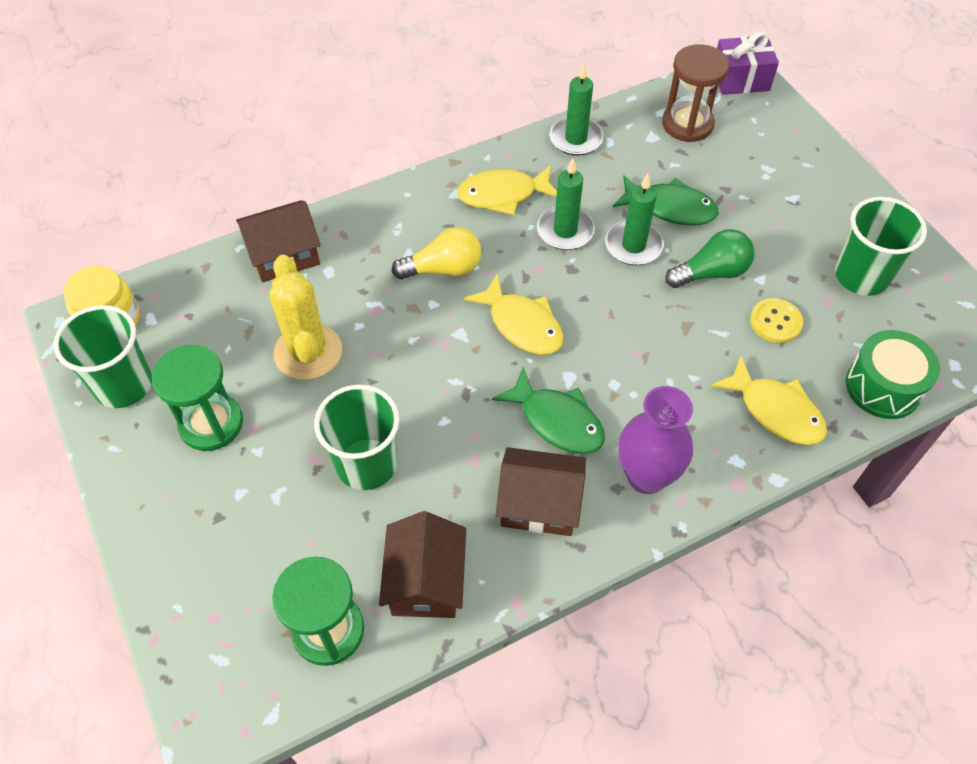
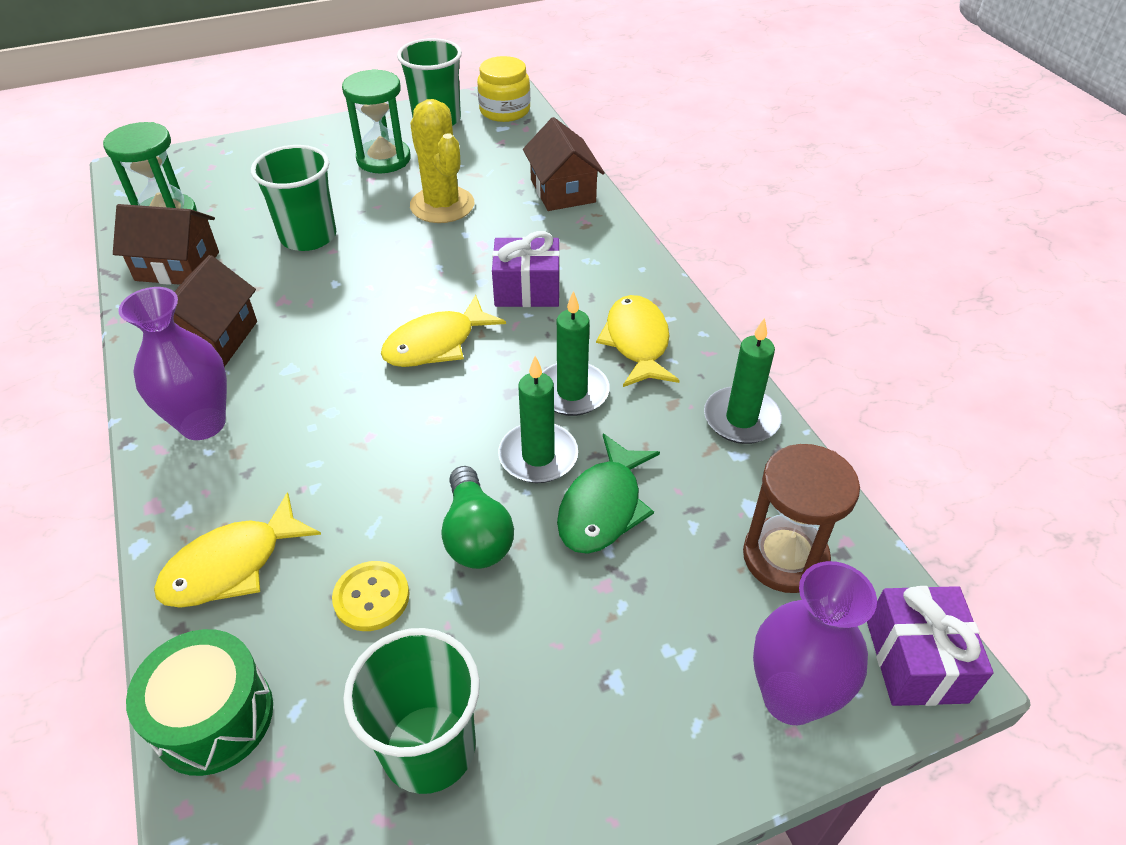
camera: 95 degrees right, 10 degrees down
yellow cactus [270,255,342,380] -> yellow cactus turned 75 degrees clockwise [410,99,474,223]
yellow light bulb [391,227,481,279] -> purple gift [492,231,560,307]
green fish [492,367,605,454] -> none
none -> purple vase [753,561,877,725]

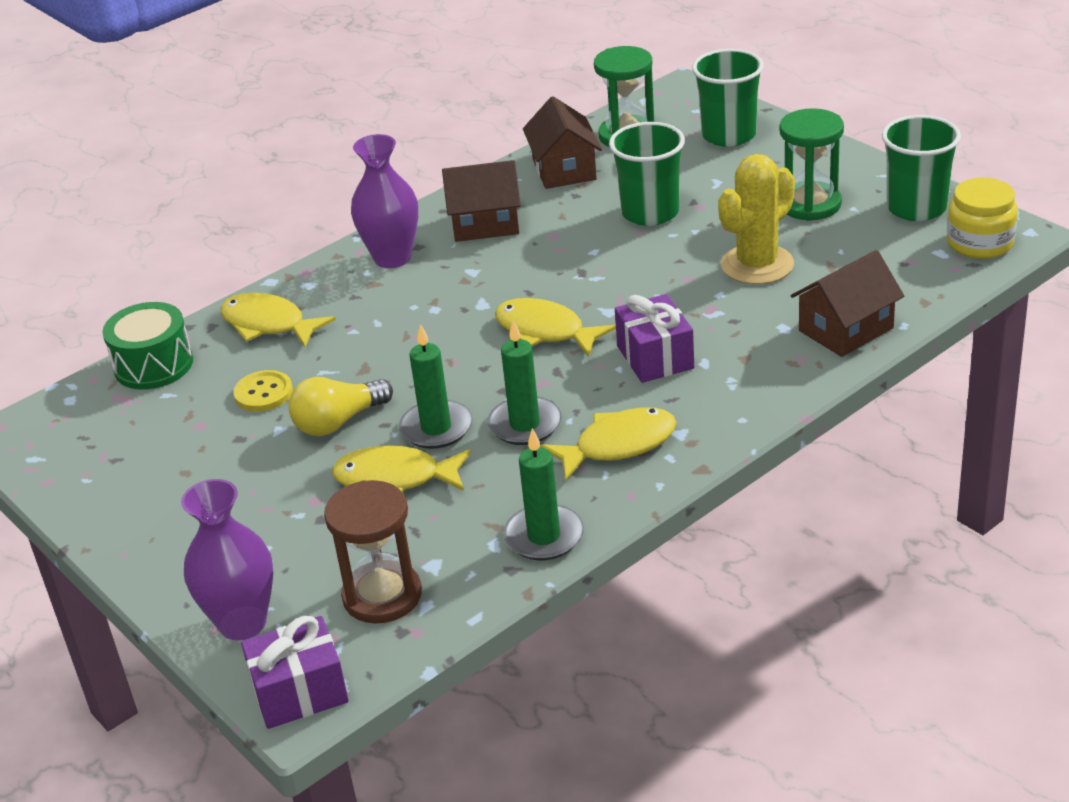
camera: 75 degrees right, 10 degrees down
green cup [343,628,480,794] -> green cup moved to [692,49,764,147]
green light bulb [441,466,514,569] -> yellow light bulb [288,377,393,436]
green fish [557,434,660,554] -> yellow fish [332,445,471,492]

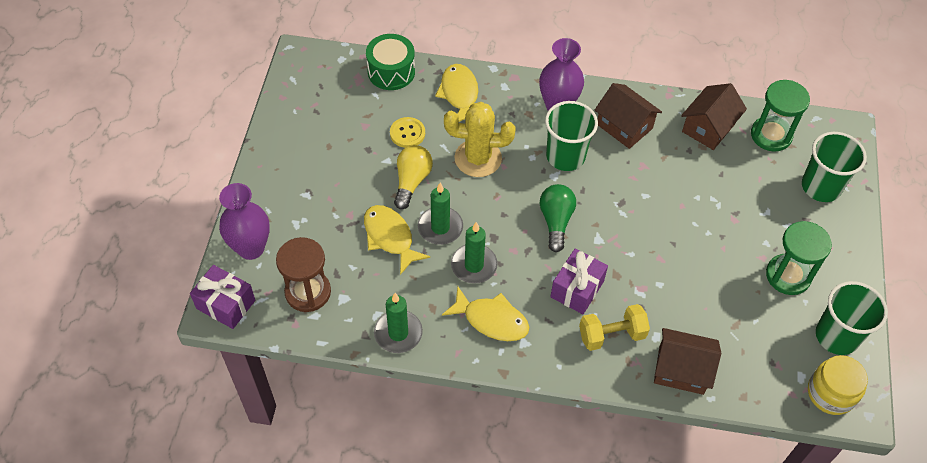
camera: 45 degrees right, 20 degrees up
yellow light bulb [288,377,393,436] -> yellow light bulb turned 90 degrees clockwise [394,145,433,209]
yellow fish [495,298,616,357] -> green light bulb [540,184,576,252]
green cup [609,122,685,226] -> green cup moved to [545,101,598,171]
yellow cactus [718,154,795,284] -> yellow cactus moved to [444,102,516,177]
none -> yellow dumbbell [579,304,650,351]

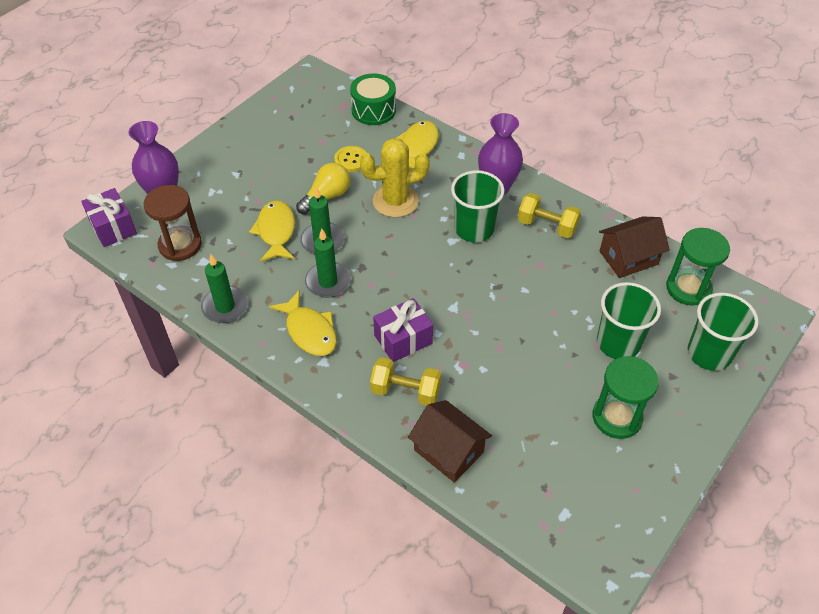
camera: 30 degrees right, 5 degrees down
yellow cactus [444,102,516,177] -> yellow cactus turned 45 degrees counterclockwise [360,138,430,218]
green light bulb [540,184,576,252] -> none
brown house [595,83,662,149] -> yellow dumbbell [518,193,581,238]
yellow jar [808,355,868,415] -> none
green cup [816,281,888,355] -> green cup moved to [597,282,661,359]

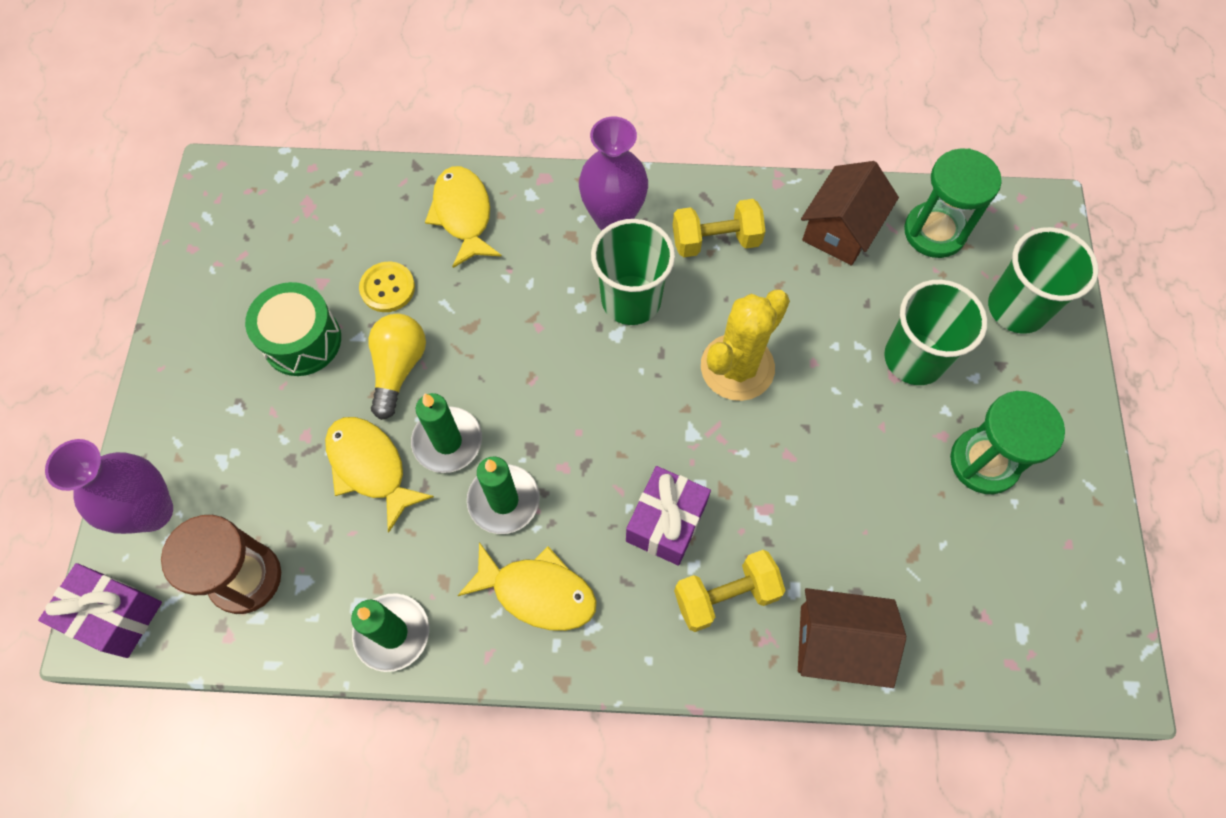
camera: 35 degrees left, 15 degrees up
green drum [350,73,396,125] -> green drum moved to [245,282,341,376]
yellow cactus [360,138,430,218] -> yellow cactus moved to [701,290,790,401]

